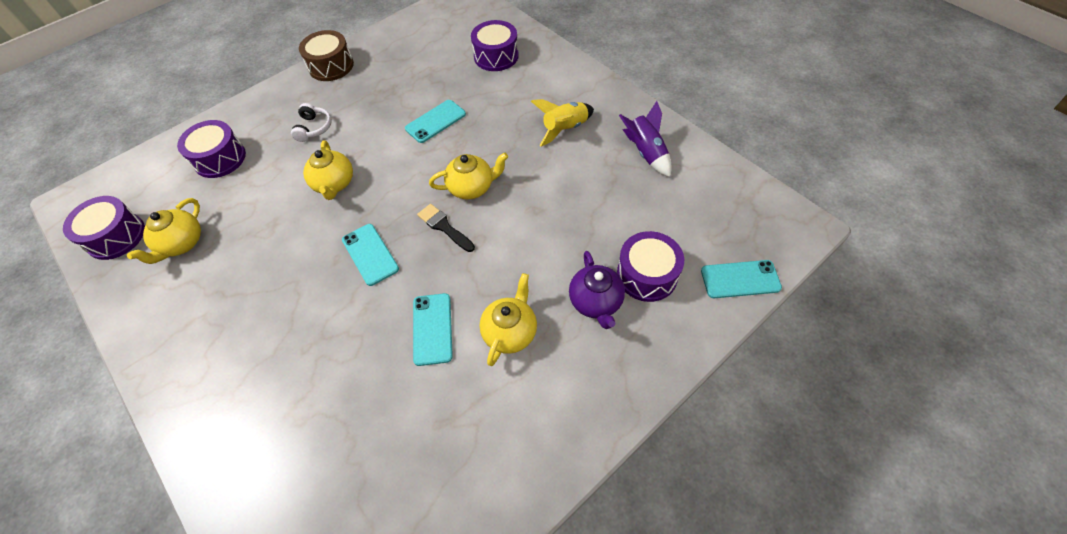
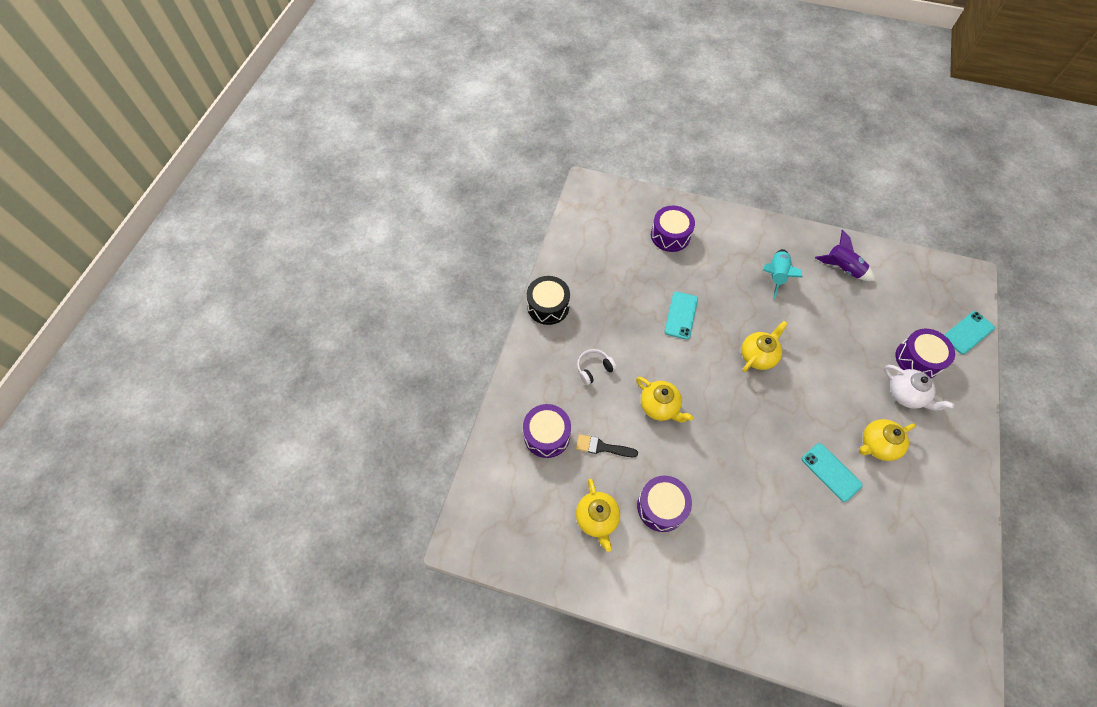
camera: 35 degrees left, 5 degrees up
purple drum [63,196,145,260] -> purple drum moved to [637,476,692,532]
white headphones [291,103,332,142] -> white headphones turned 90 degrees counterclockwise [577,349,617,385]
brown drum [299,30,354,81] -> black drum [527,276,570,325]
turquoise phone [342,224,399,286] -> none
black brush [417,204,475,252] -> black brush moved to [576,434,638,457]
yellow teapot [480,273,537,366] -> yellow teapot turned 105 degrees counterclockwise [859,419,916,461]
yellow rocket [531,99,594,146] -> turquoise rocket [763,249,802,299]
purple teapot [569,251,625,329] -> white teapot [884,365,954,411]

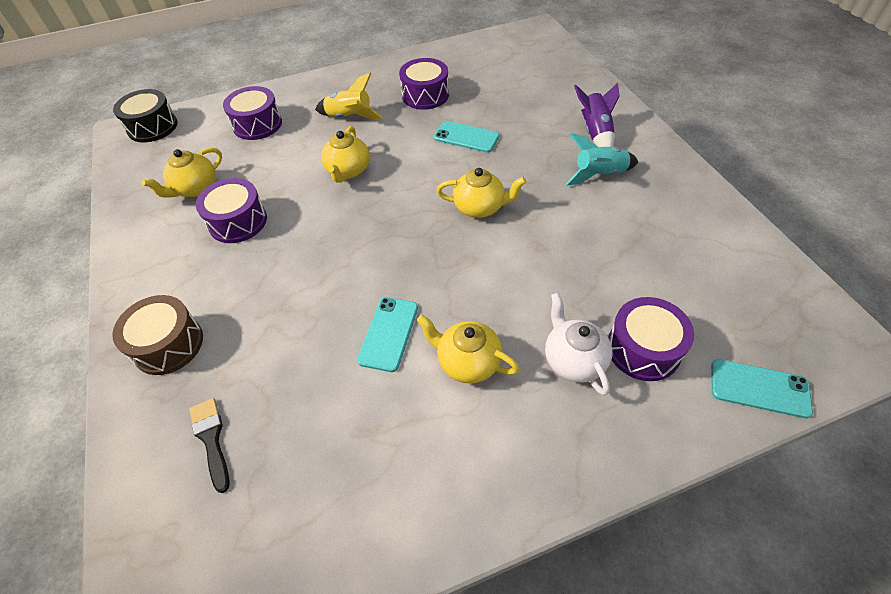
camera: 55 degrees right, 10 degrees down
black drum [527,276,570,325] -> black drum moved to [113,89,178,142]
black brush [576,434,638,457] -> black brush moved to [189,398,229,493]
white headphones [577,349,617,385] -> yellow rocket [315,73,383,119]
purple drum [651,206,695,252] -> purple drum moved to [399,58,449,110]
turquoise phone [664,292,698,340] -> turquoise phone turned 45 degrees clockwise [434,121,500,153]
purple rocket [815,230,875,281] -> purple rocket moved to [574,83,620,147]
white teapot [884,365,954,411] -> white teapot turned 150 degrees clockwise [545,293,612,396]
none -> brown drum [112,295,203,375]

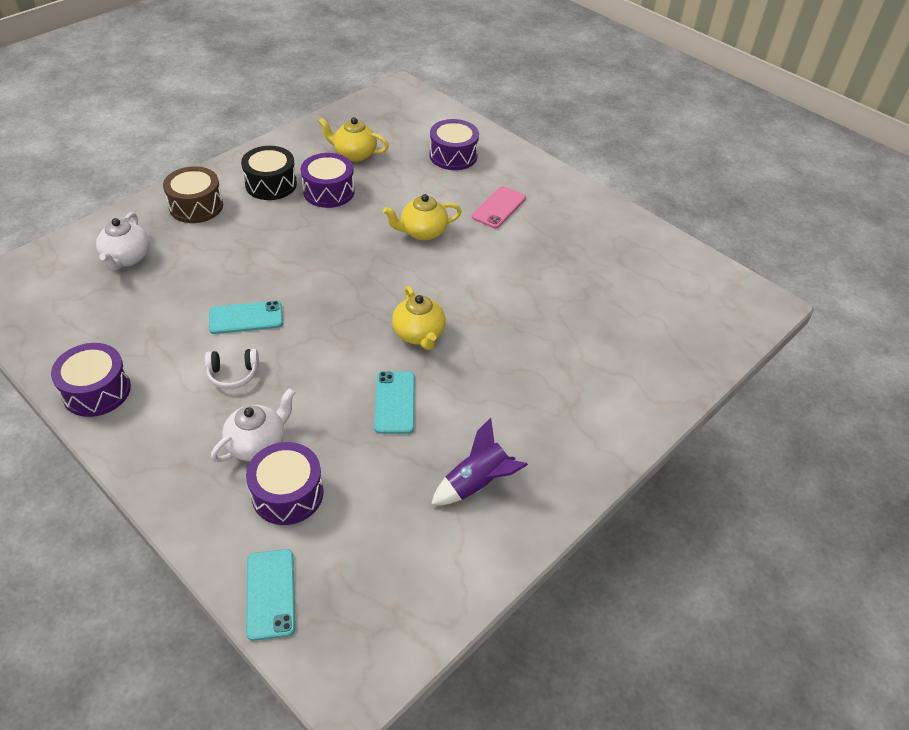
camera: 60 degrees right, 5 degrees down
black drum [113,89,178,142] -> black drum moved to [241,146,297,200]
black brush [189,398,229,493] -> white teapot [96,212,149,271]
yellow rocket [315,73,383,119] -> pink phone [472,186,526,228]
purple drum [399,58,449,110] -> purple drum moved to [51,343,131,417]
yellow teapot [417,315,520,384] -> white headphones [205,349,259,389]
turquoise phone [434,121,500,153] -> turquoise phone moved to [374,371,415,434]
turquoise rocket [566,133,638,185] -> none
purple rocket [574,83,620,147] -> purple rocket moved to [431,418,528,505]

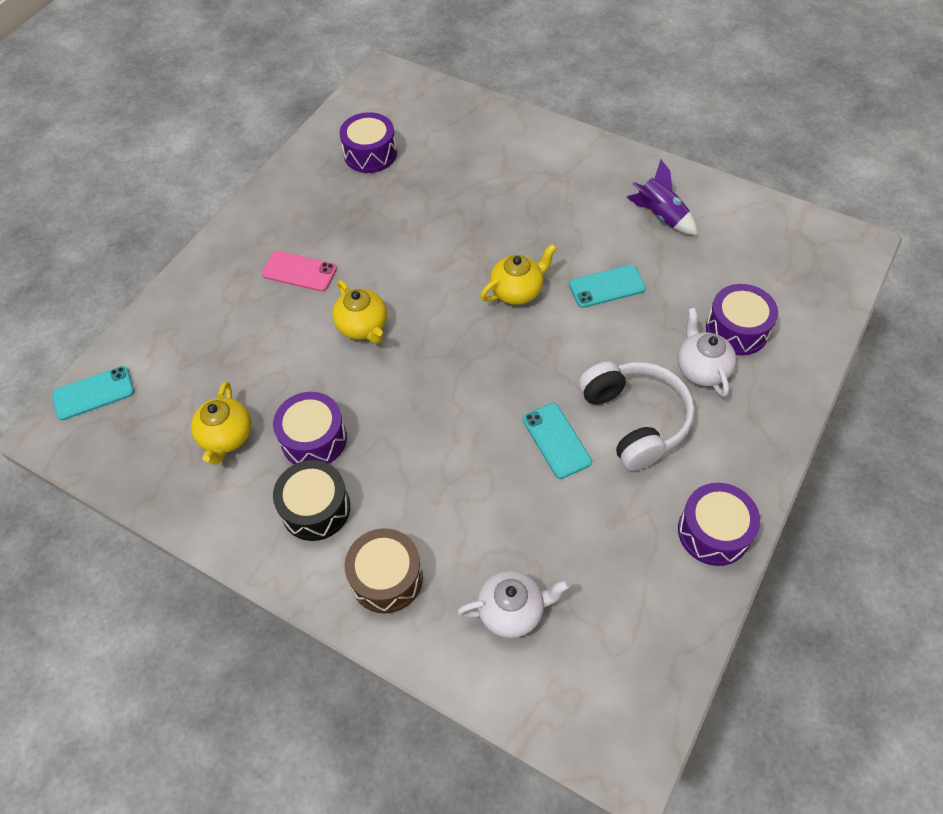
camera: 100 degrees left, 10 degrees up
white headphones [205,349,259,389] -> white headphones [578,361,695,471], size x2.02
white teapot [211,388,295,462] -> white teapot turned 45 degrees clockwise [678,308,736,397]
turquoise phone [246,549,295,641] -> turquoise phone moved to [52,366,134,420]
purple drum [429,119,479,170] -> purple drum moved to [339,112,397,173]

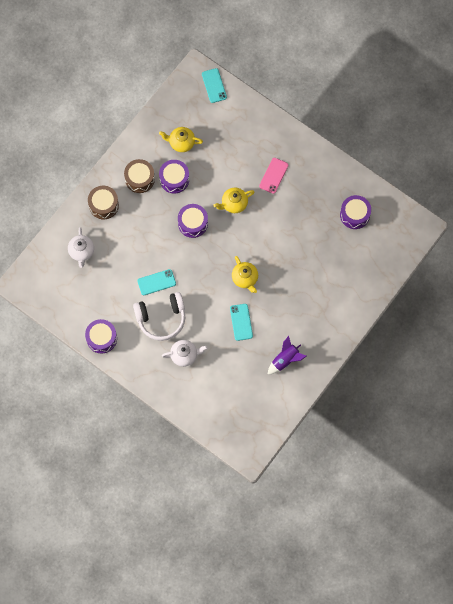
camera: 95 degrees right, 15 degrees up
black drum [273,460,350,541] -> brown drum [124,159,155,193]
purple drum [706,284,778,355] -> purple drum moved to [178,204,208,238]

